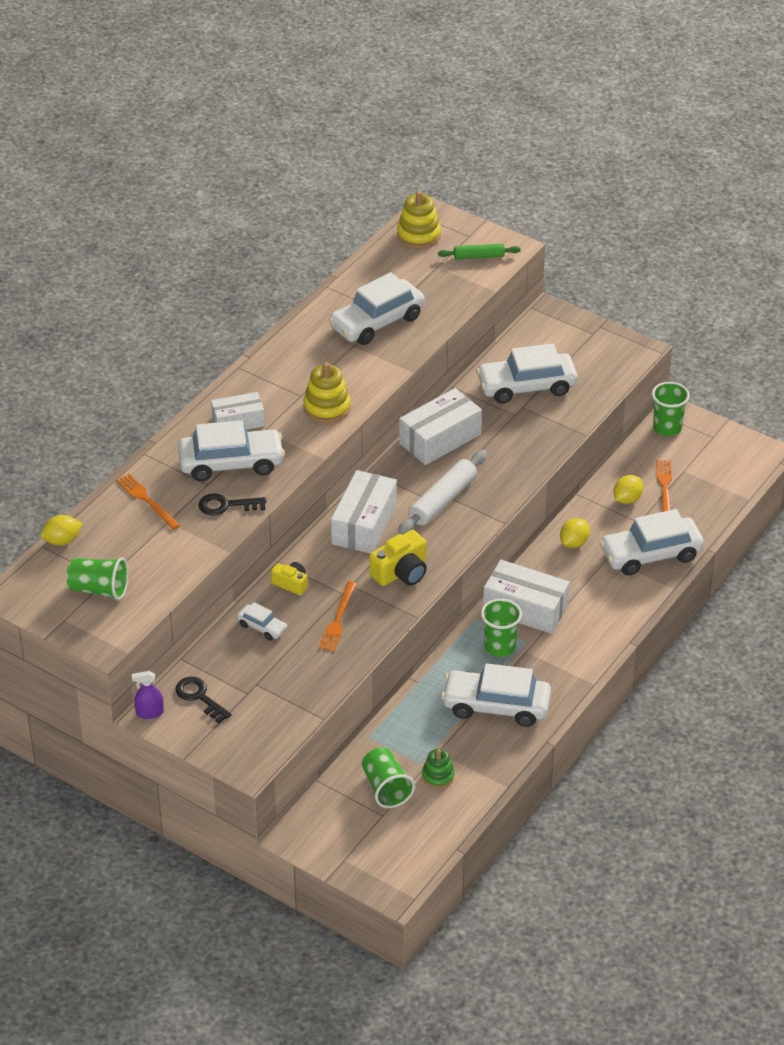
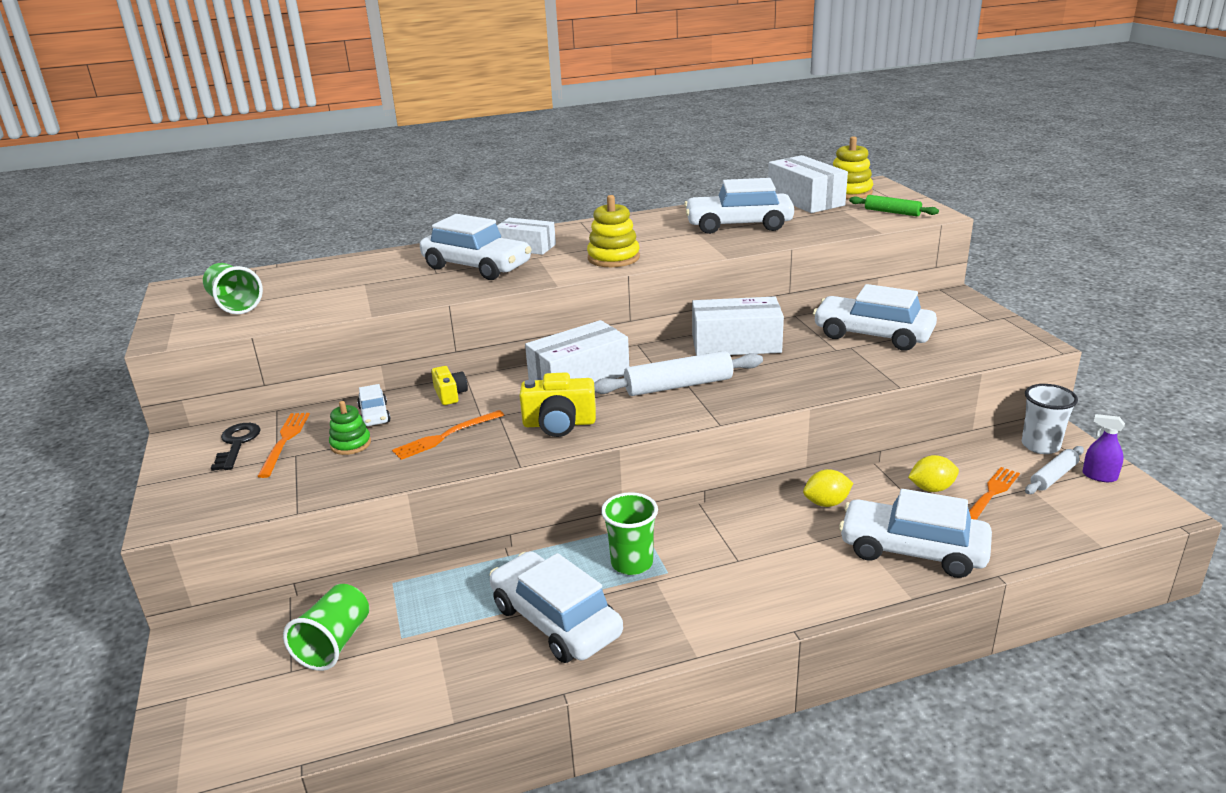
camera: 40 degrees right, 15 degrees down
yellow lemon [41,515,83,546] -> none
orange fork [116,474,180,530] -> orange fork moved to [257,413,310,478]
purple spray bottle [132,671,164,719] -> purple spray bottle moved to [1083,414,1125,482]
black key [198,493,266,516] -> none
green stacking toy [422,749,455,789] -> green stacking toy moved to [329,401,371,455]
white box [483,560,570,634] -> white box moved to [768,155,848,213]
green cup [652,382,690,436] -> white cup [1022,384,1078,454]
none -> white rolling pin [1025,446,1084,494]

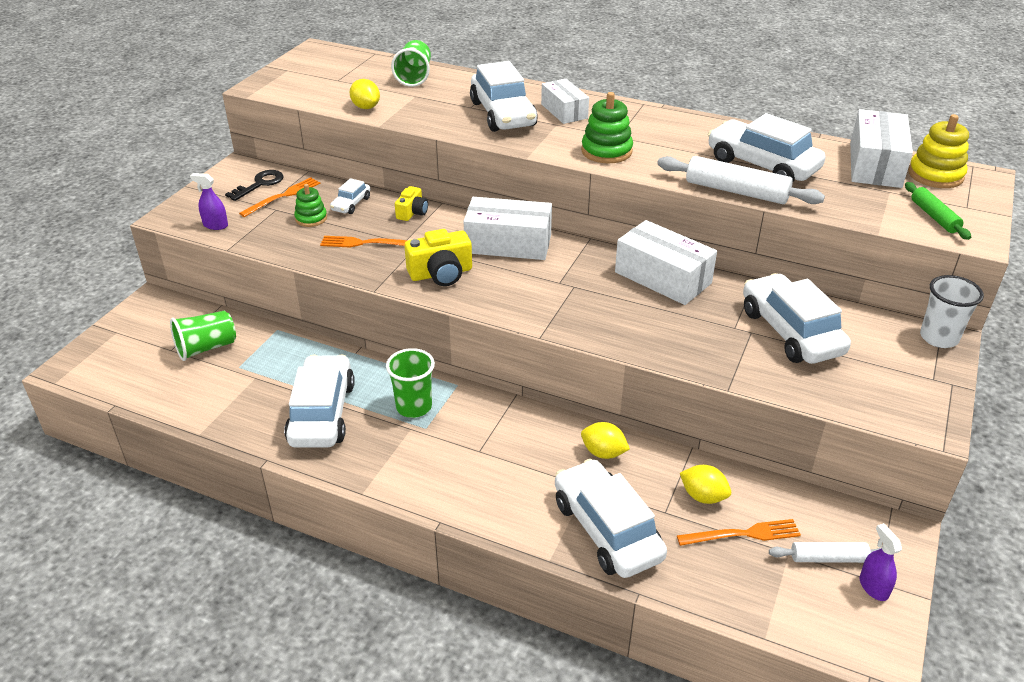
camera: 40 degrees right, 10 degrees up
green cup [203,263,263,314] -> green cup moved to [391,40,431,87]
yellow camera [519,372,596,437] -> yellow camera turned 60 degrees counterclockwise [404,229,472,286]
yellow stacking toy [587,195,640,267] -> green stacking toy [581,92,633,163]
white rolling pin [594,351,763,396] -> white rolling pin moved to [657,156,825,204]
white cup [1022,384,1078,454] -> white cup moved to [920,275,984,348]
none -> purple spray bottle [190,173,228,230]
none -> yellow lemon [350,79,380,109]

